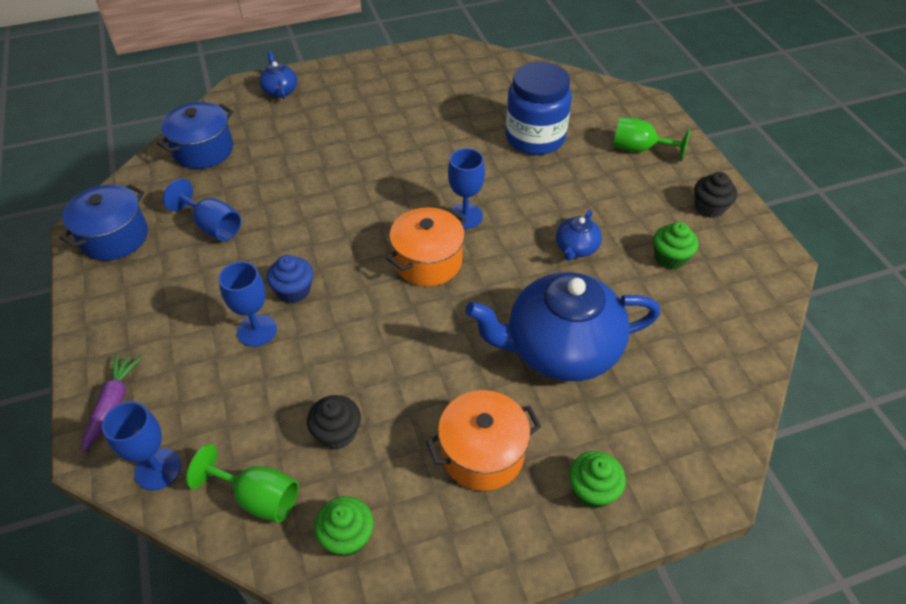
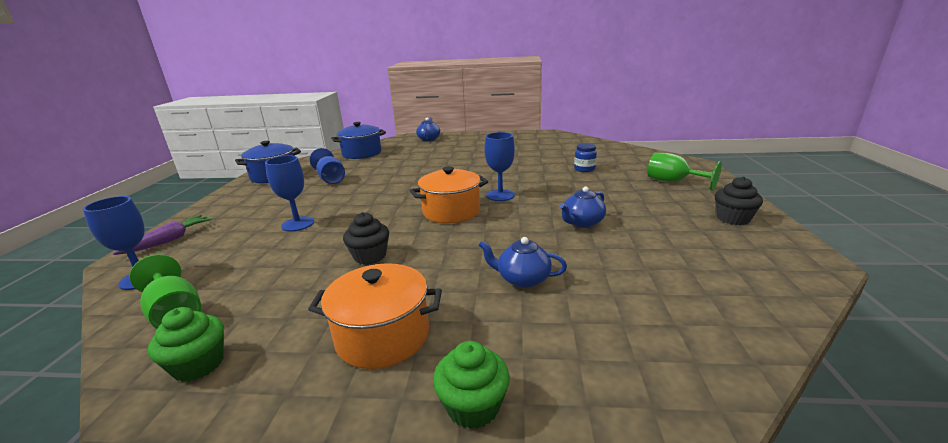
camera: 25 degrees right, 25 degrees down
blue cupcake [267,255,313,303] -> none
black cupcake [307,395,361,450] -> black cupcake moved to [343,212,389,265]
blue teapot [465,272,660,381] -> blue teapot [479,237,567,288], size x0.44
blue jar [506,62,572,155] -> blue jar [574,143,597,172], size x0.43
green cupcake [653,222,699,270] -> none

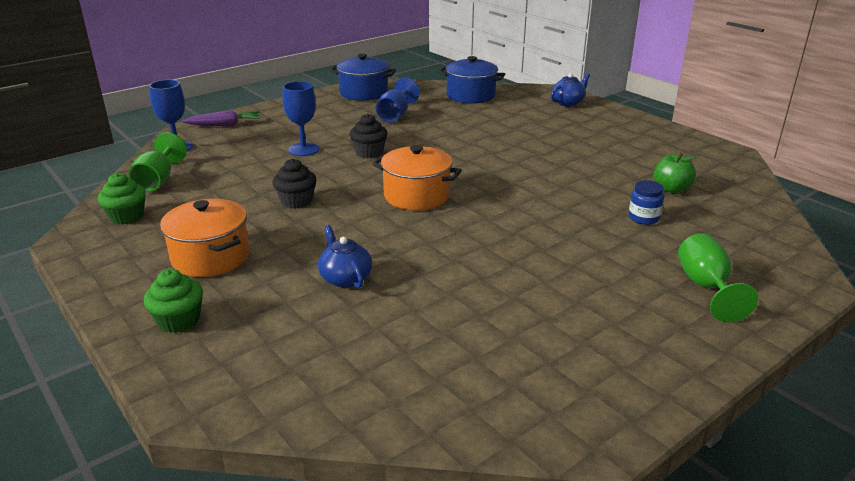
camera: 45 degrees right, 5 degrees up
blue goblet [484,132,515,201] -> none
blue teapot [560,187,606,228] -> none
black cupcake [715,177,763,225] -> black cupcake moved to [350,114,387,158]
none -> green apple [654,153,696,193]

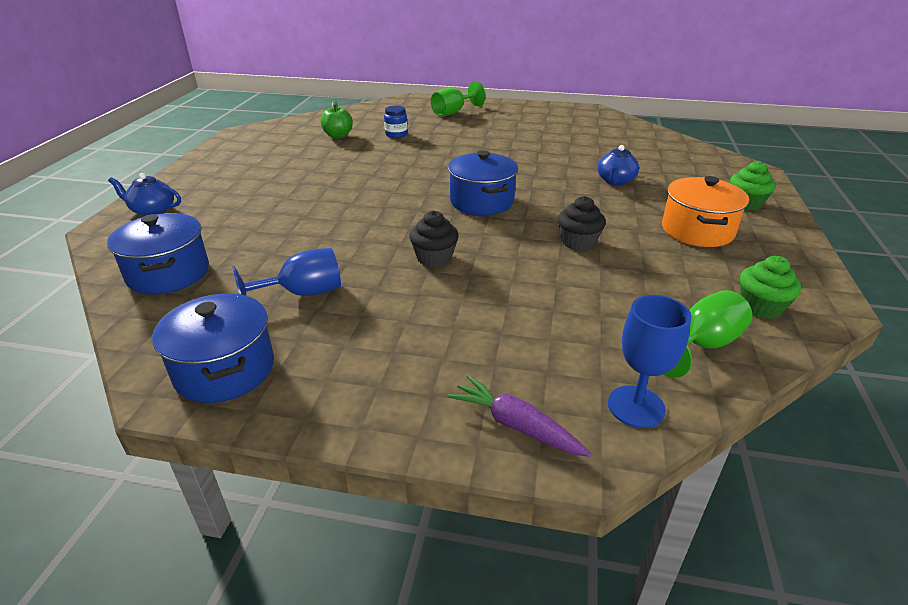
camera: 130 degrees left, 5 degrees up
blue goblet [282,81,319,156] -> none
orange pot [372,145,462,210] -> blue pot [448,150,518,215]

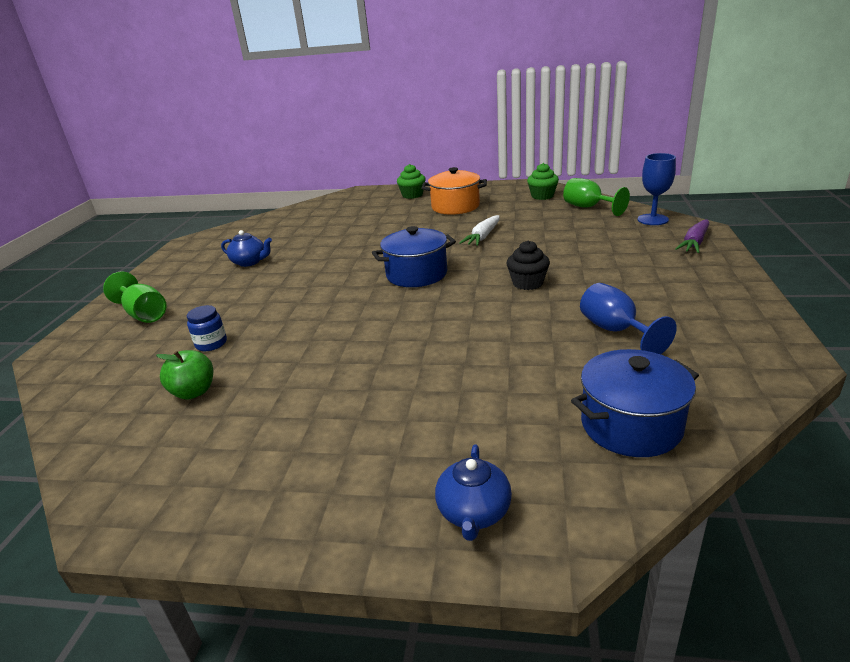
camera: 90 degrees left, 5 degrees down
blue pot [152,294,274,403] -> none
black cupcake [558,196,606,251] -> white carrot [459,215,500,246]
blue teapot [597,145,639,185] -> blue teapot moved to [221,230,272,267]

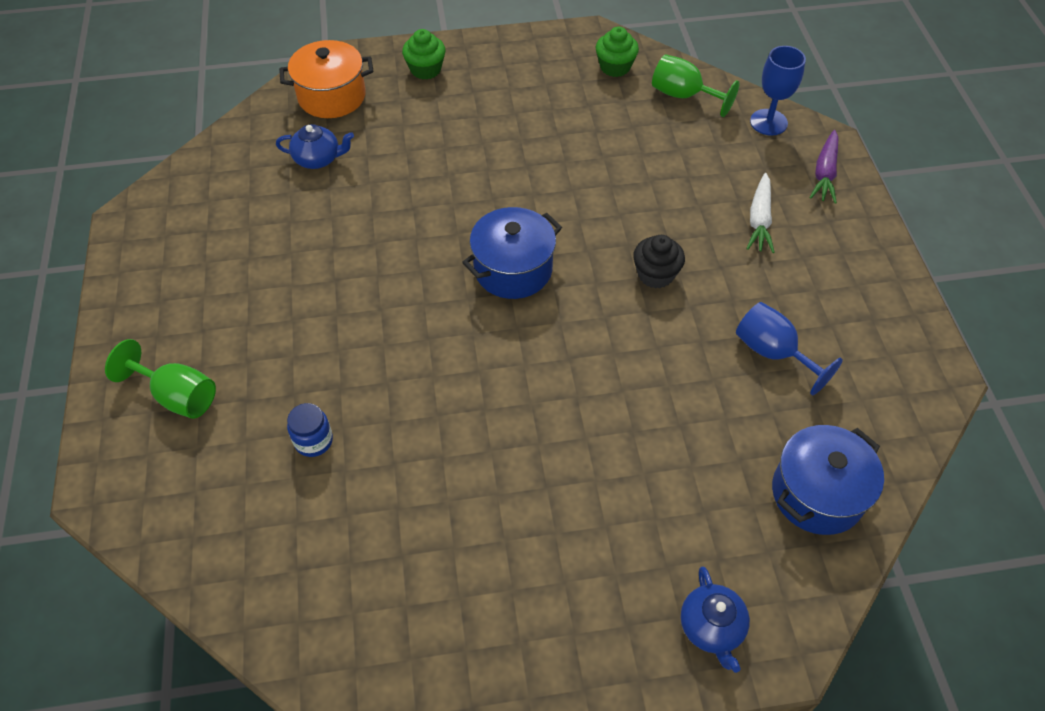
camera: 20 degrees left, 25 degrees up
green apple [156,350,213,400] -> none
blue teapot [221,230,272,267] -> blue teapot moved to [276,124,354,169]
orange pot [421,167,487,215] -> orange pot moved to [279,40,373,118]
white carrot [459,215,500,246] -> white carrot moved to [746,173,775,253]

